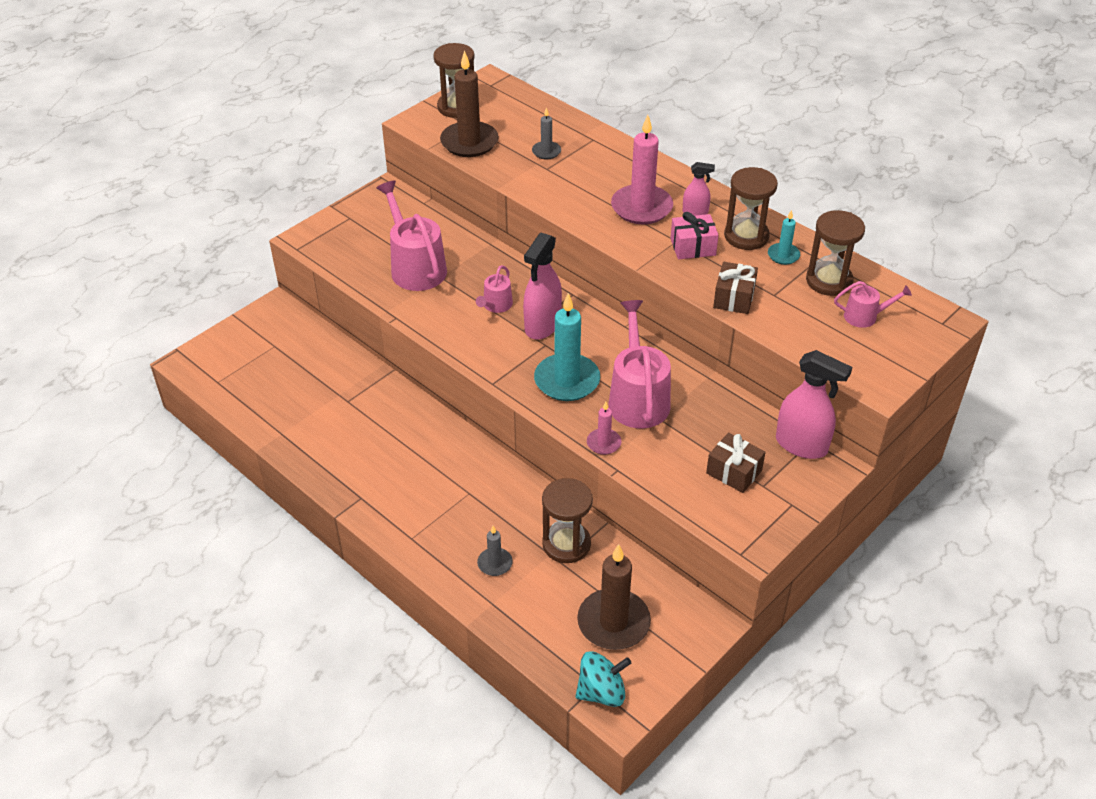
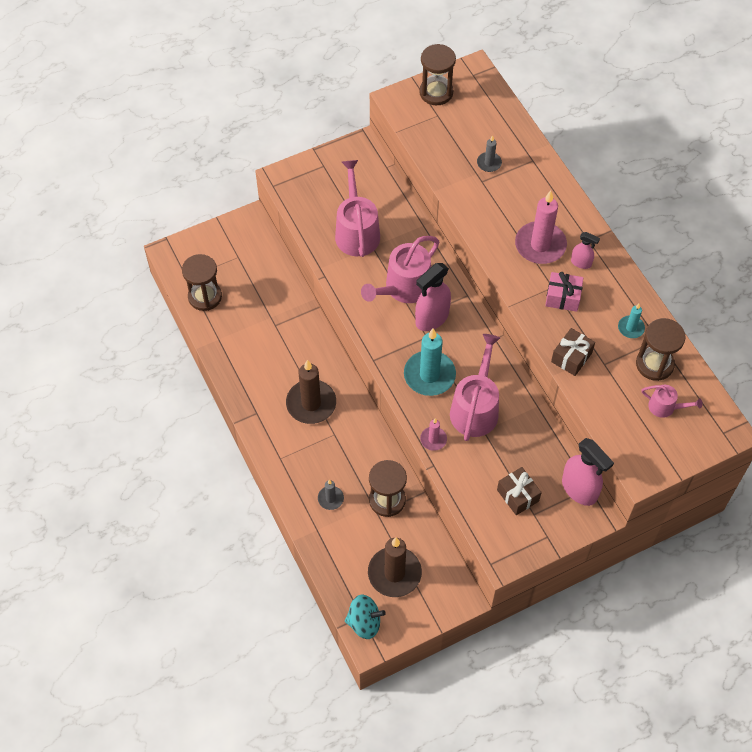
camera: 20 degrees right, 15 degrees up
brown candle [440,50,499,157] -> brown candle moved to [286,360,336,424]
pink watering can [476,265,513,313] -> pink watering can [361,236,439,303], size x1.95
brown hourglass [724,167,778,250] -> brown hourglass moved to [182,254,222,311]

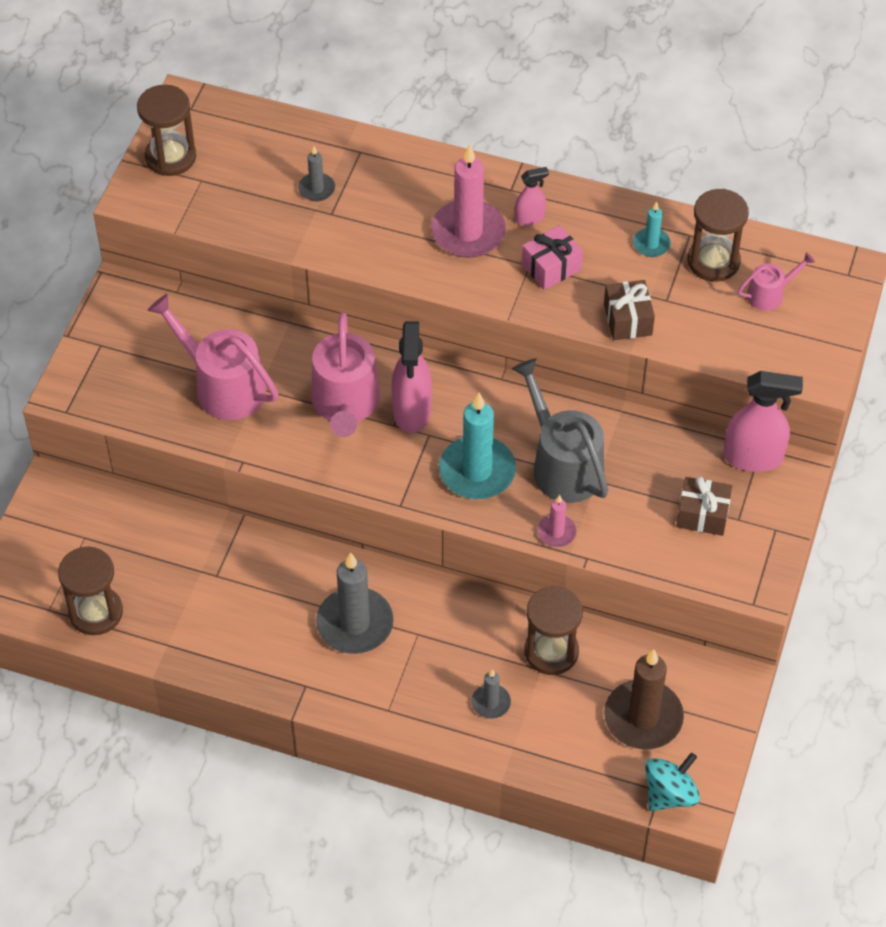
camera: 45 degrees left, 5 degrees down
brown candle [286,360,336,424] -> grey candle [316,552,394,654]
pink watering can [450,334,500,441] -> grey watering can [512,358,608,503]

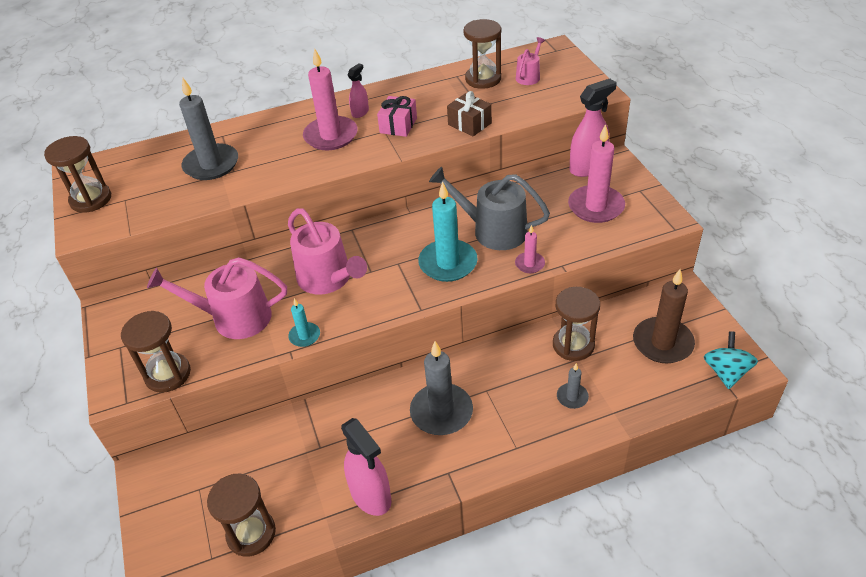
camera: 35 degrees left, 10 degrees down
grey candle [298,146,335,201] -> grey candle [179,77,238,180], size x1.99
pink spray bottle [391,321,432,433] -> pink spray bottle moved to [341,418,391,516]
turquoise candle [633,201,671,257] -> turquoise candle moved to [288,298,320,347]
brown gift [676,477,732,536] -> pink candle [568,124,625,223]
none -> brown hourglass [121,311,191,393]

